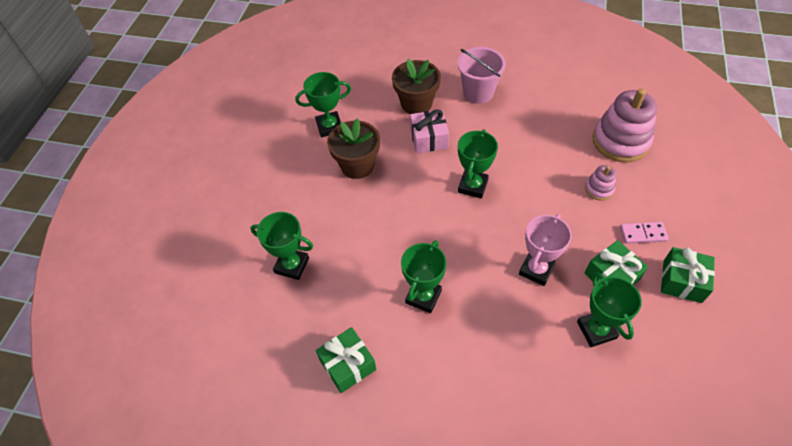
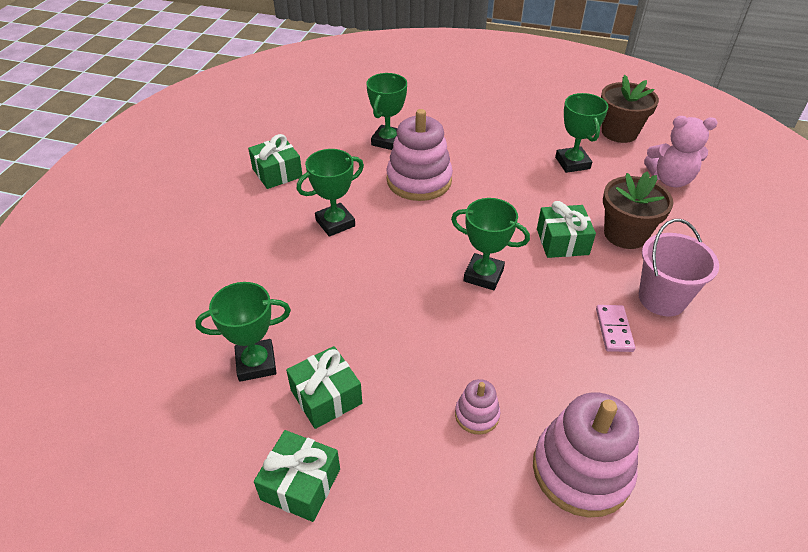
camera: 90 degrees right, 10 degrees down
brown flower pot [327,119,380,179] -> brown flower pot moved to [601,75,659,143]
green trophy [401,240,447,313] -> green trophy turned 60 degrees counterclockwise [297,149,364,237]
pink gift [410,109,449,153] -> green gift [537,201,596,258]
pink trophy [519,214,572,286] -> none
pink domino [620,222,668,244] -> pink domino moved to [596,305,635,352]
none -> pink stacking toy [387,109,453,201]
none -> pink teddy bear [644,116,718,187]

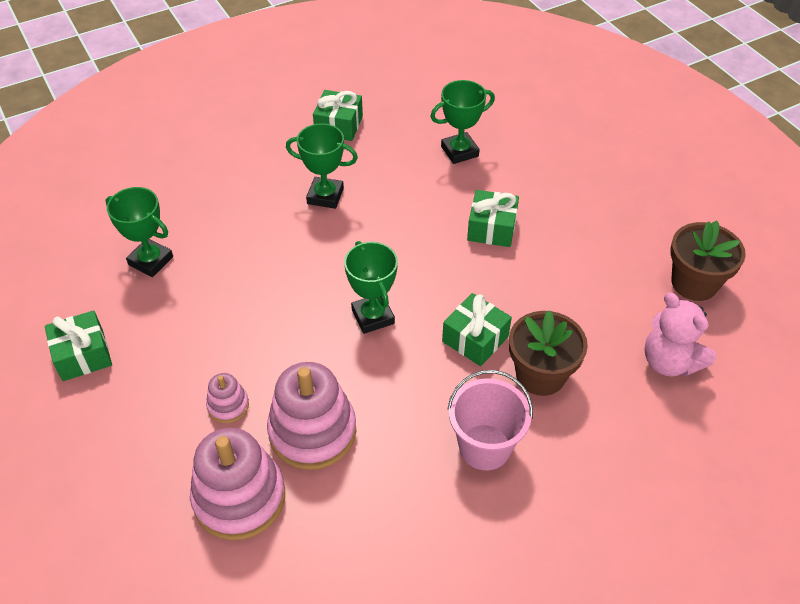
camera: 45 degrees right, 5 degrees up
green gift [286,346,362,429] -> green gift moved to [467,190,519,247]
pink stacking toy [387,109,453,201] -> pink stacking toy moved to [267,362,356,470]
green trophy [555,93,608,173] -> none
pink domino [596,305,635,352] -> none

